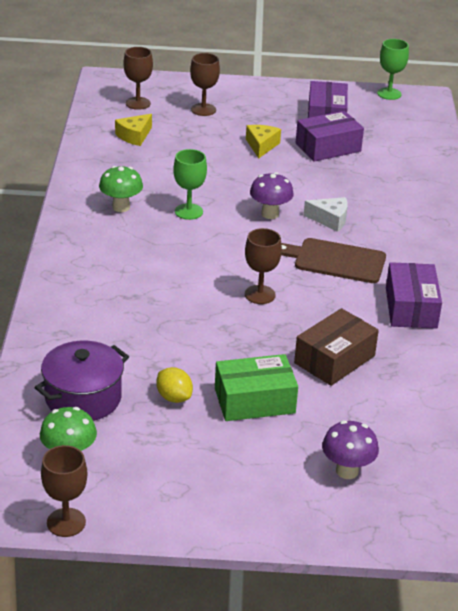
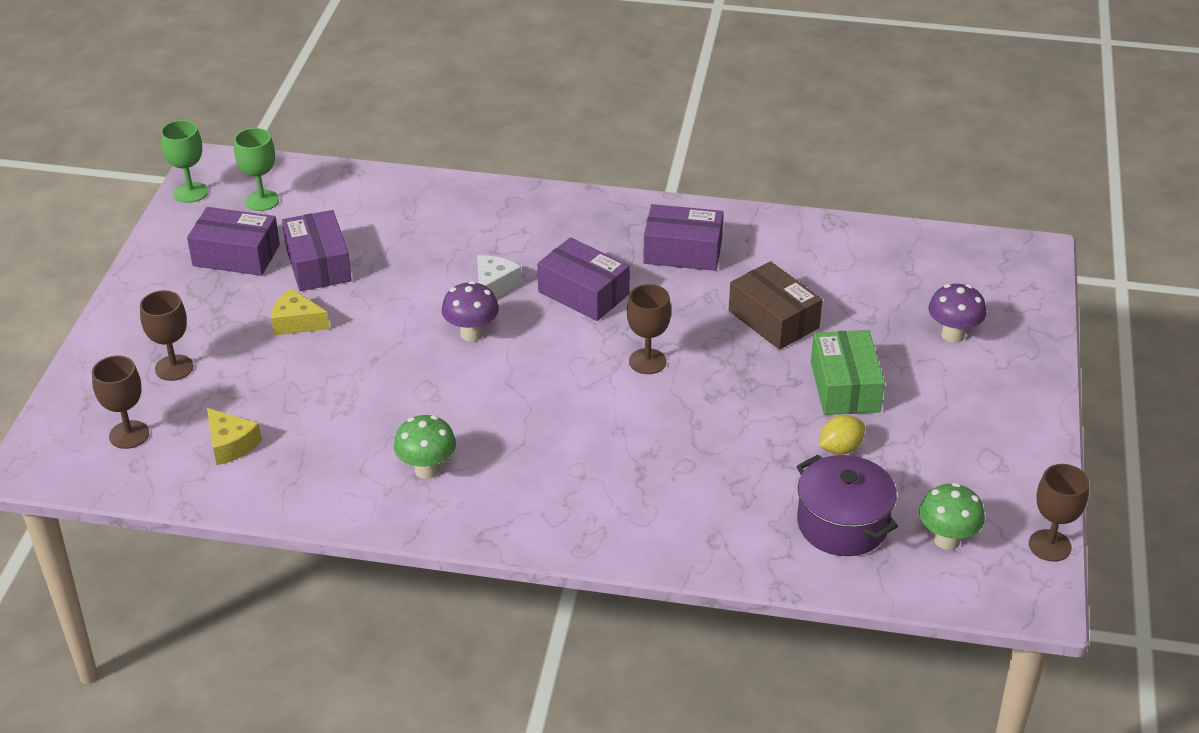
camera: 80 degrees left, 5 degrees up
green goblet [173,149,207,220] -> green goblet moved to [234,128,279,211]
brown cutting board [281,238,386,283] -> purple box [537,237,630,321]

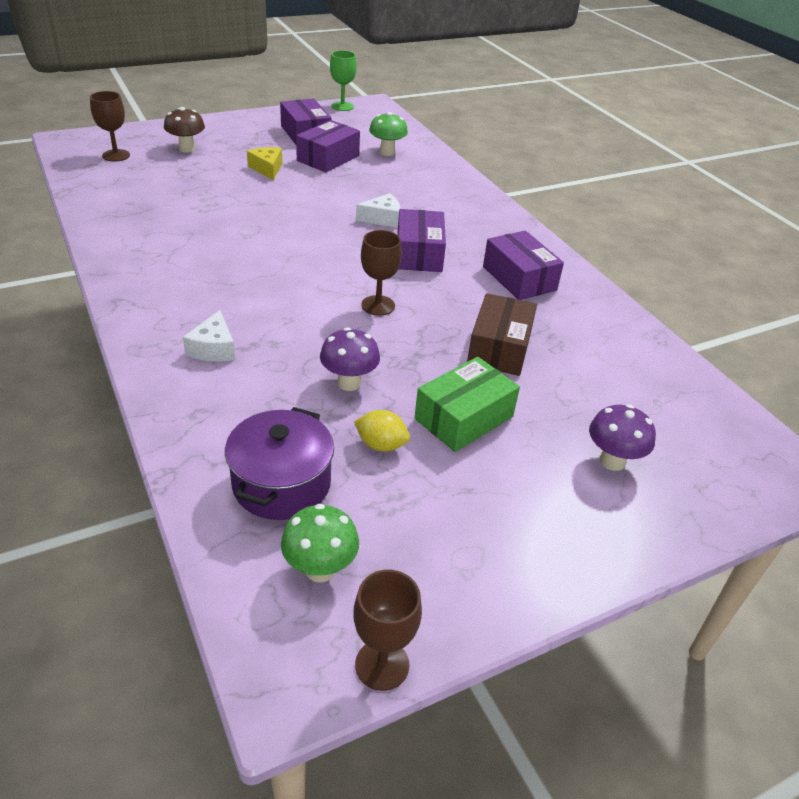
camera: 50 degrees right, 0 degrees up
brown goblet [140,290,193,381] -> brown mushroom [164,107,205,153]
yellow cheese [207,408,262,465] -> none
green goblet [234,128,279,211] -> none
green mushroom [394,415,456,479] -> green mushroom moved to [369,112,408,156]
purple mushroom [442,281,499,342] -> purple mushroom moved to [320,327,380,391]
none -> white cheese [183,310,235,362]

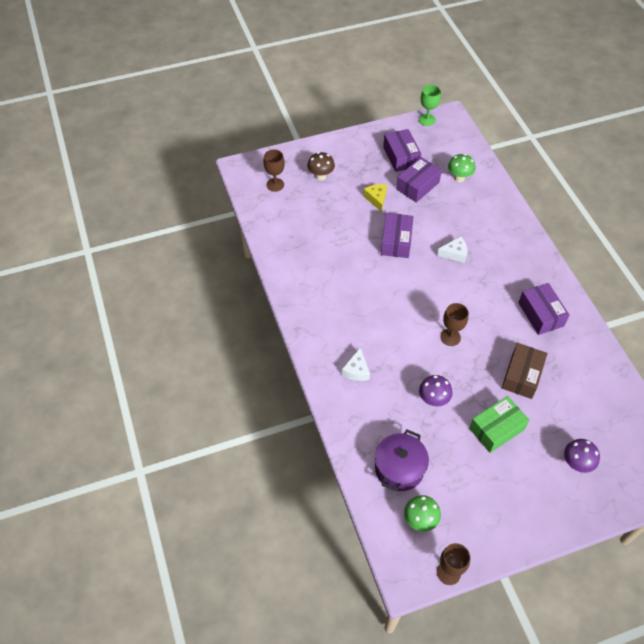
camera: 10 degrees right, 15 degrees up
yellow lemon [354,410,410,451] -> none
purple box [397,209,446,272] -> purple box moved to [381,213,414,258]

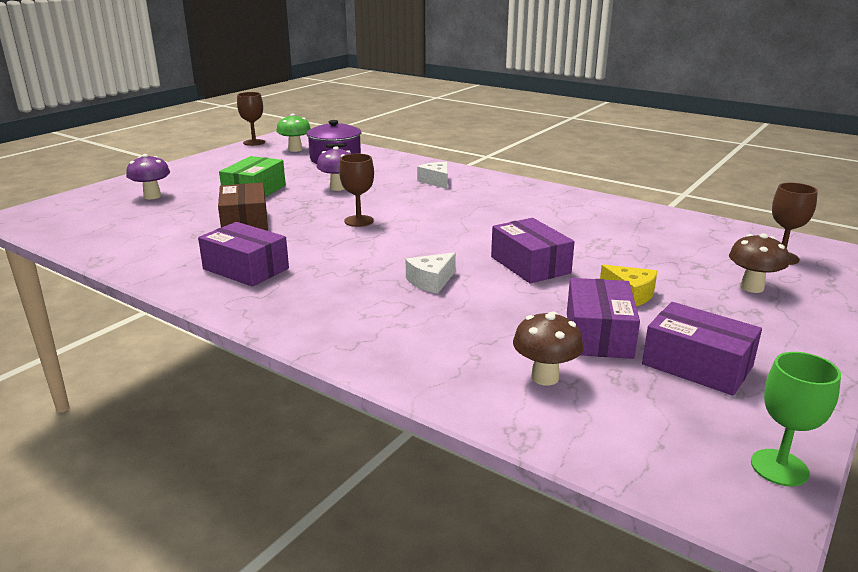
camera: 145 degrees right, 30 degrees down
green mushroom [448,154,476,182] -> brown mushroom [513,311,584,386]

